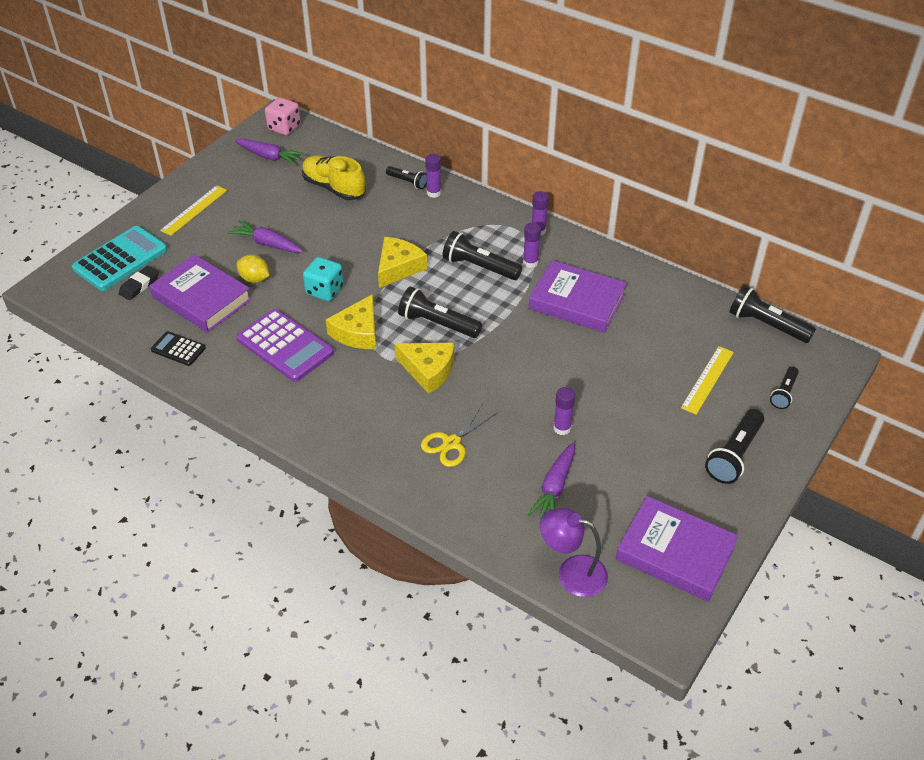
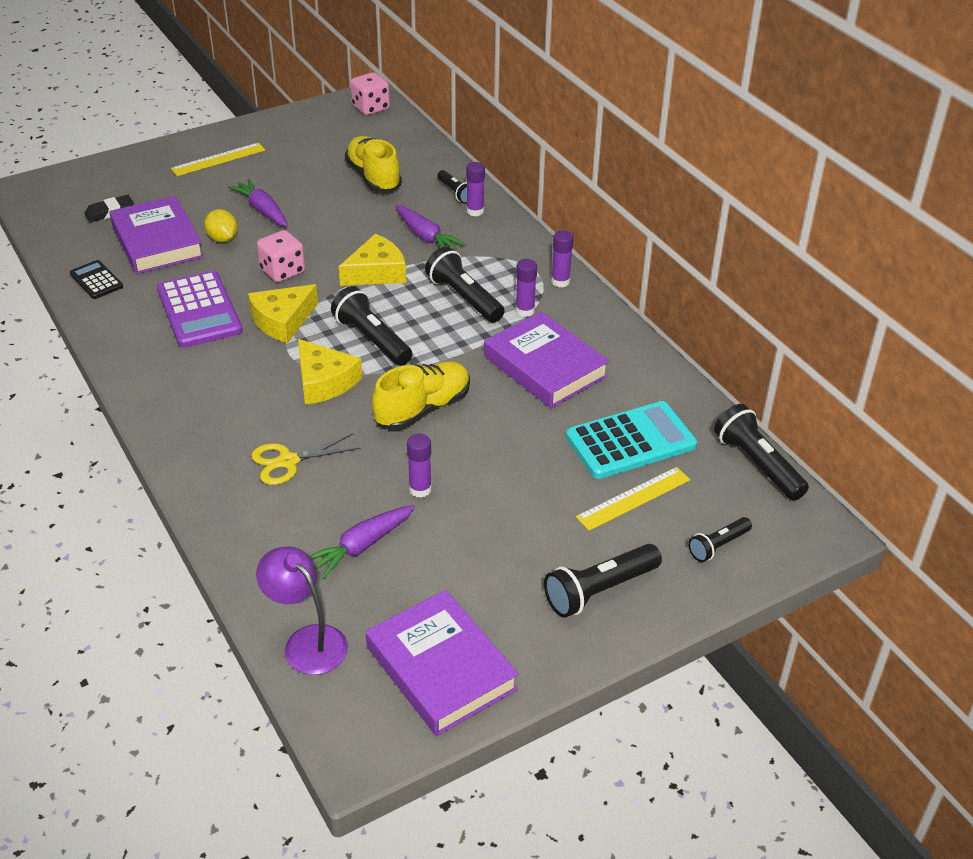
camera: 25 degrees right, 5 degrees down
turquoise calculator [72,226,167,291] -> turquoise calculator moved to [566,401,697,479]
purple carrot [235,139,305,165] -> purple carrot moved to [395,205,466,250]
turquoise dice [303,257,344,301] -> pink dice [257,230,305,282]
none -> yellow shoe [372,361,470,430]

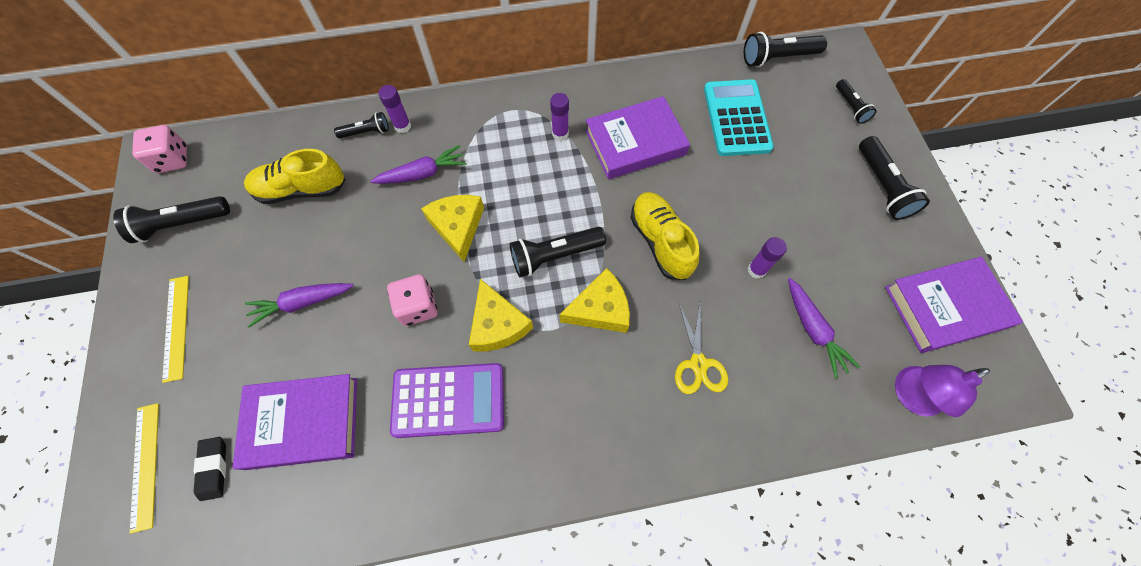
camera: 70 degrees left, 25 degrees up
black calculator [70,260,123,299] -> none
yellow lemon [204,209,238,242] -> none
black flashlight [425,247,505,323] -> black flashlight moved to [113,196,230,243]
purple glue stick [551,230,573,287] -> none
yellow ruler [576,467,690,531] -> yellow ruler moved to [130,403,159,534]

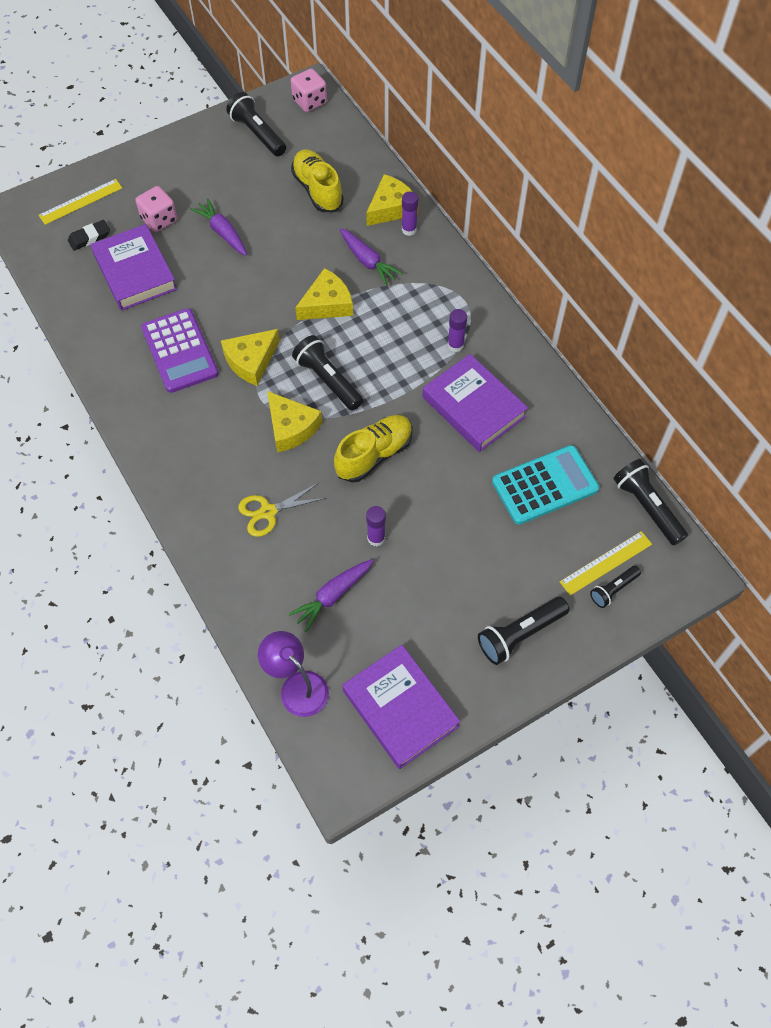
camera: 70 degrees right, 5 degrees down
yellow ruler [162,276,189,383] -> yellow ruler moved to [560,531,652,596]
black flashlight [334,112,389,138] -> yellow cheese [366,174,419,226]
pink dice [387,274,438,326] -> pink dice moved to [135,186,177,232]

